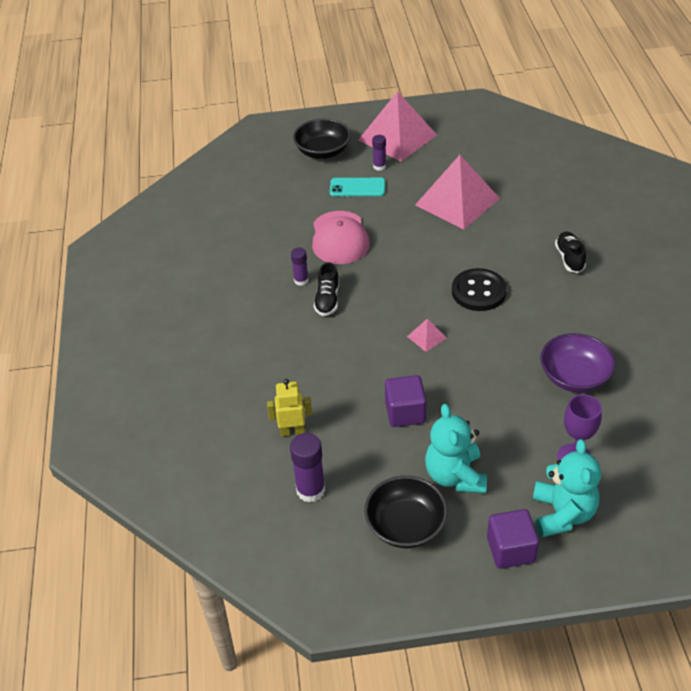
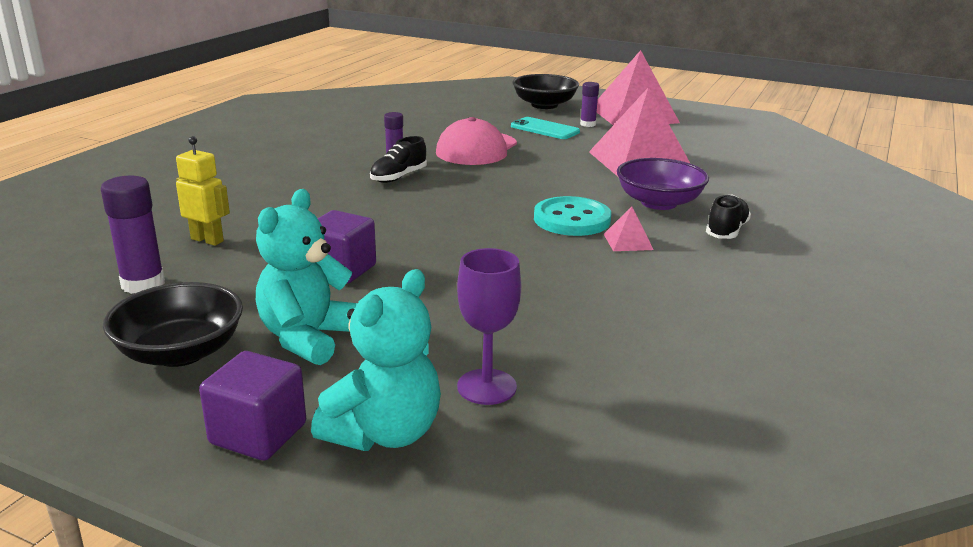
camera: 30 degrees right, 20 degrees down
pink pyramid [407,318,447,352] -> pink pyramid moved to [604,206,654,251]
black button [452,268,507,311] -> turquoise button [534,196,611,236]
purple bowl [540,333,616,392] -> purple bowl moved to [617,158,709,210]

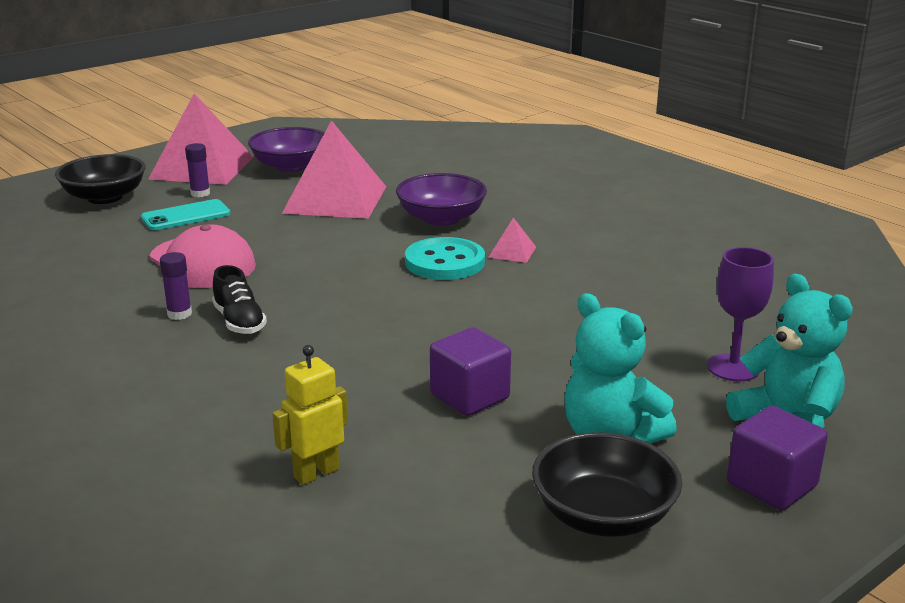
camera: 65 degrees left, 0 degrees up
purple glue stick [101,176,165,294] -> none
black shoe [706,194,751,239] -> none
none -> purple bowl [248,127,325,173]

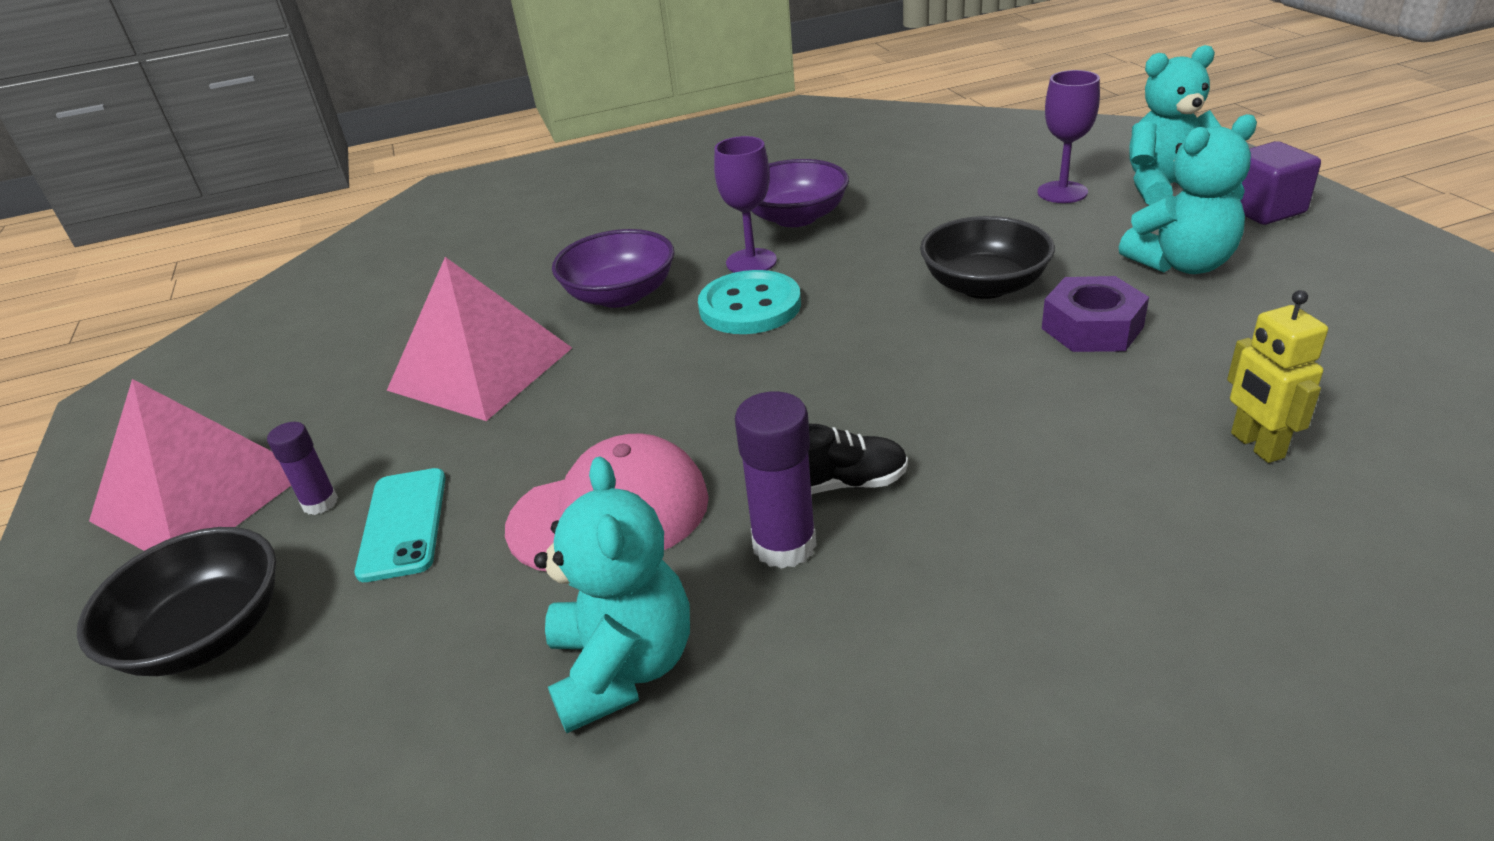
camera: 65 degrees left, 10 degrees up
purple glue stick [160,252,192,320] -> purple glue stick [735,391,817,569], size x1.64
purple bowl [248,127,325,173] -> purple bowl moved to [751,159,849,227]
purple cube [430,327,511,416] -> purple nut [1042,276,1149,352]
pink pyramid [488,218,536,263] -> purple goblet [714,136,777,273]
black bowl [532,432,682,537] -> black bowl moved to [920,216,1055,299]
none -> turquoise teddy bear [534,456,690,733]

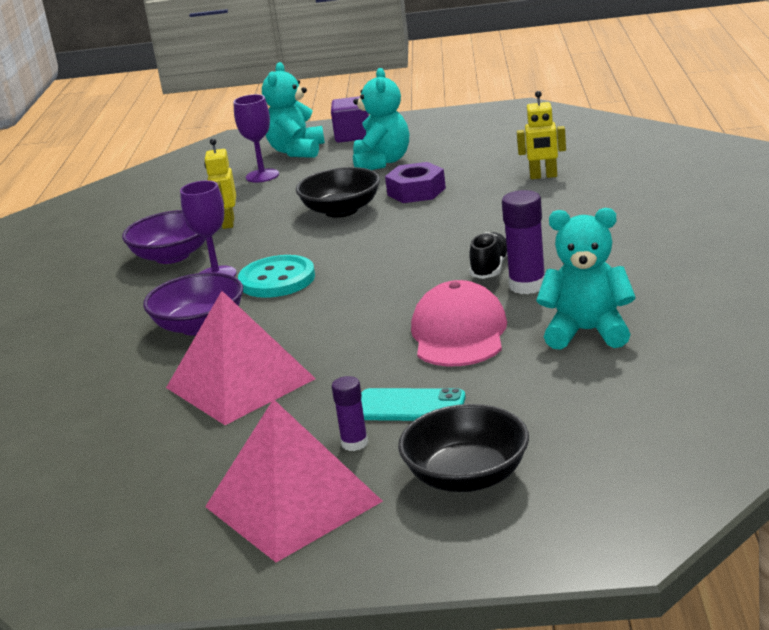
camera: 70 degrees left, 10 degrees down
none -> yellow robot [204,139,236,229]

